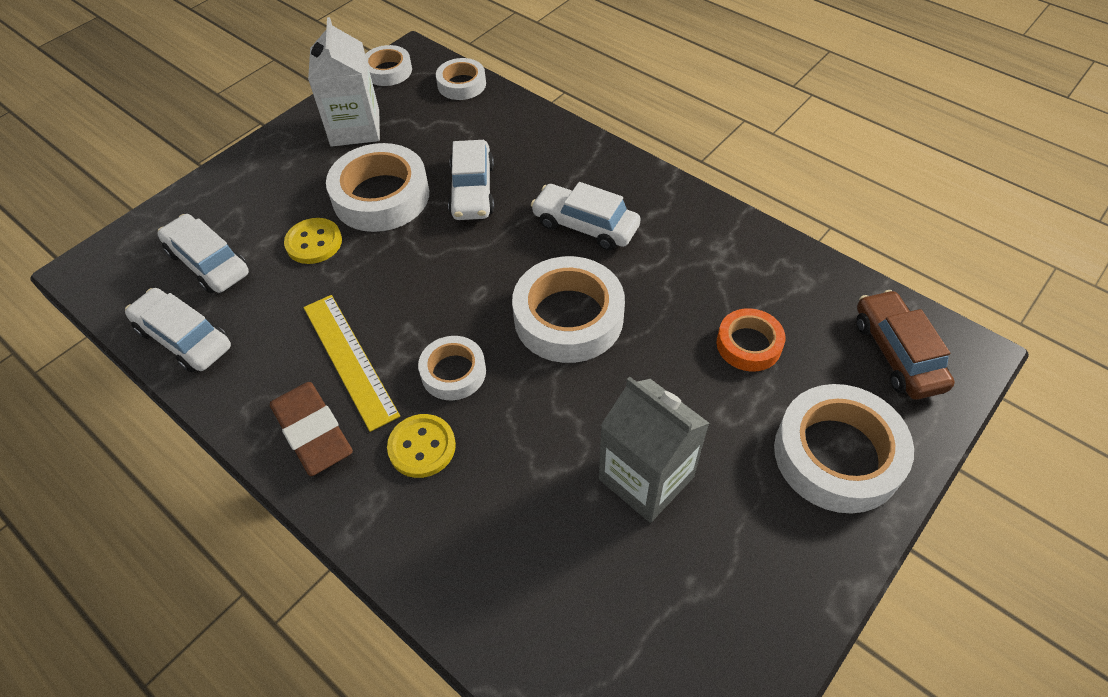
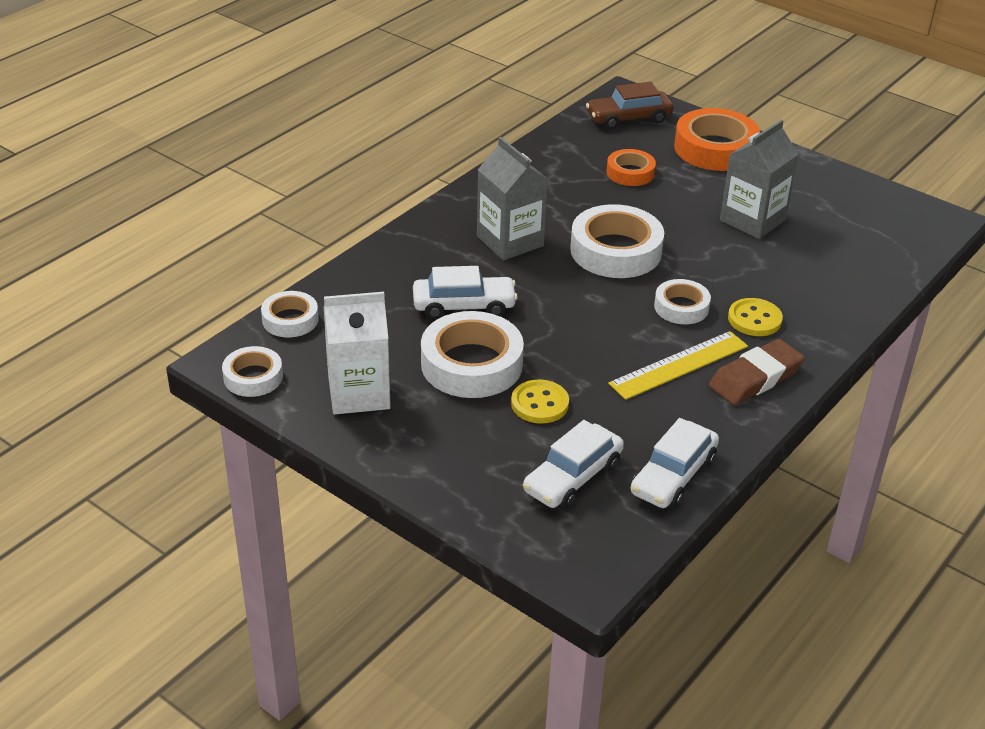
camera: 95 degrees left, 15 degrees down
white car [531,182,640,250] -> grey carton [477,137,548,260]
white tape [774,384,914,514] -> orange tape [674,108,760,171]

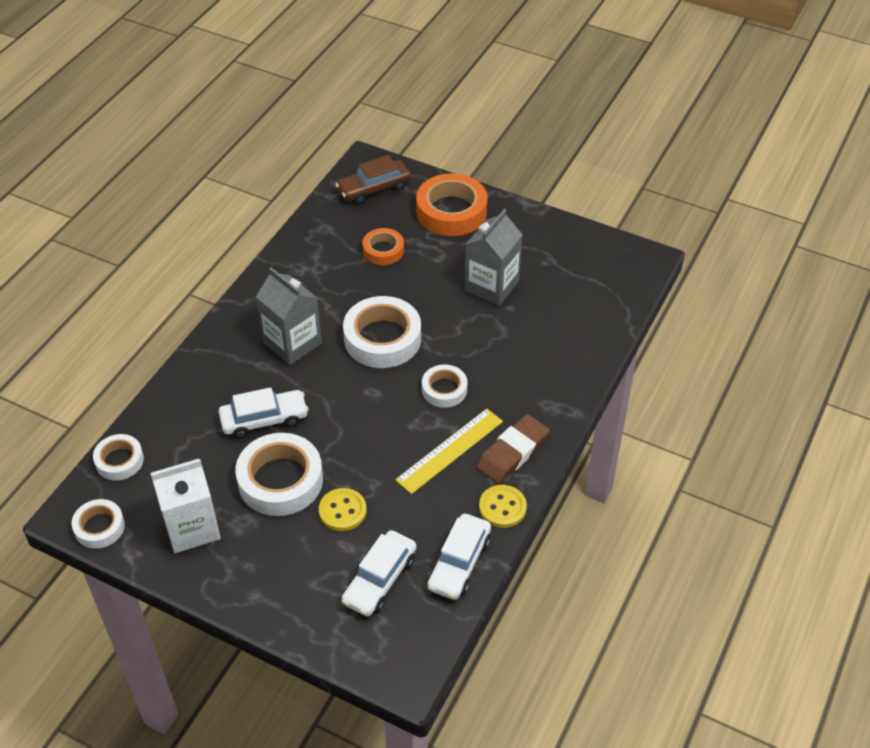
camera: 10 degrees left, 10 degrees up
yellow button [728,298,783,336] -> yellow button moved to [479,485,527,528]

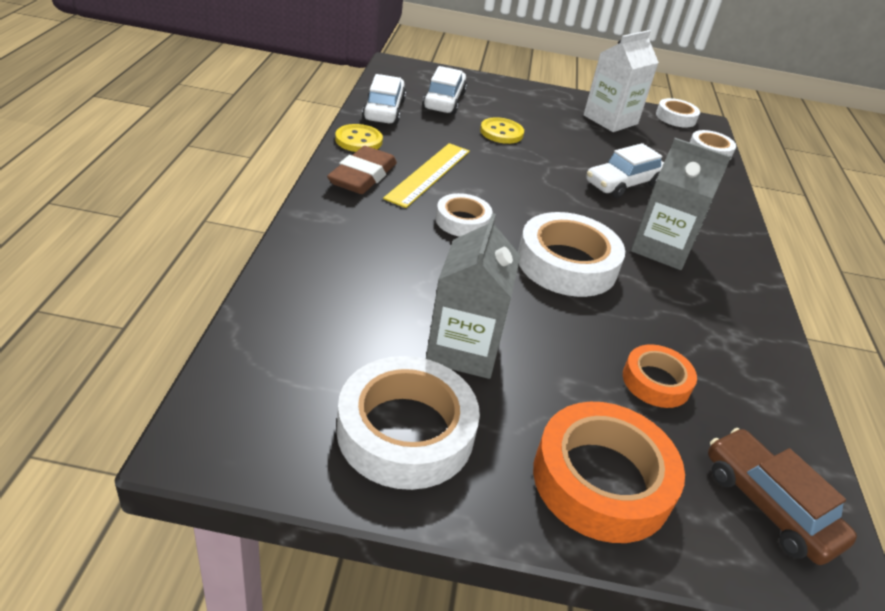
camera: 155 degrees right, 10 degrees down
white tape [235,433,323,516] -> white tape moved to [337,356,480,490]
brown car [335,155,411,204] -> brown car turned 75 degrees counterclockwise [708,428,857,565]

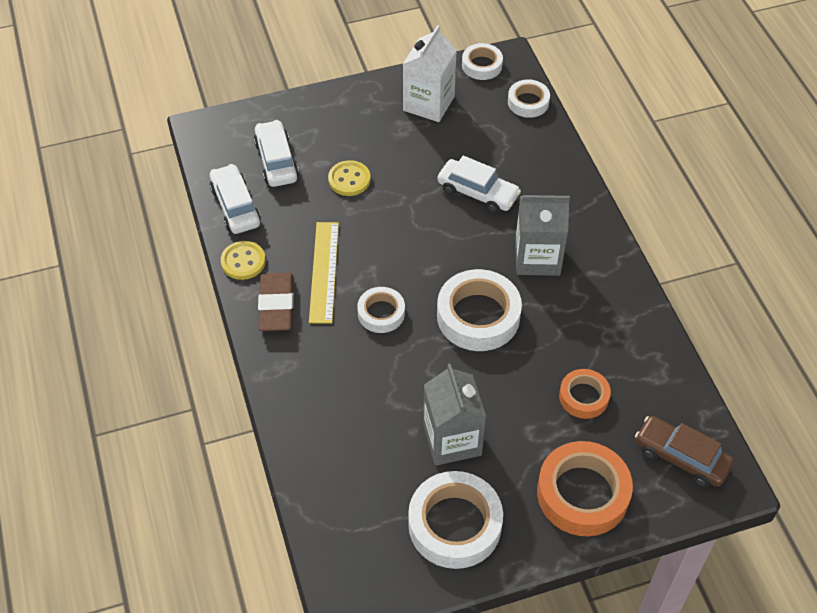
camera: 20 degrees left, 15 degrees up
white car [586,143,664,198] -> white car turned 90 degrees counterclockwise [437,156,521,213]

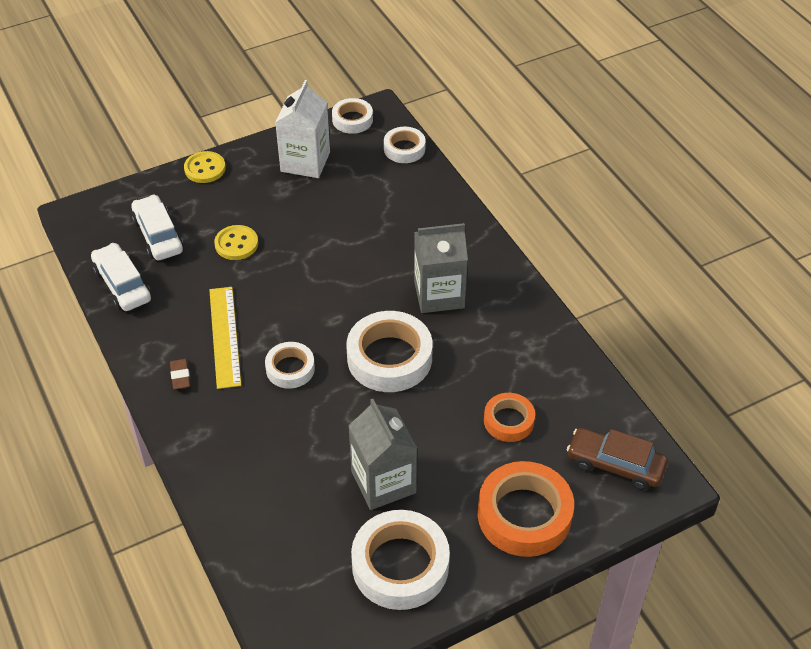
camera: 10 degrees left, 5 degrees down
yellow button [221,241,266,280] -> yellow button moved to [184,151,226,183]
brown eraser [258,273,294,331] -> brown eraser [170,359,190,389], size x0.51
white car [437,156,521,213] -> none

